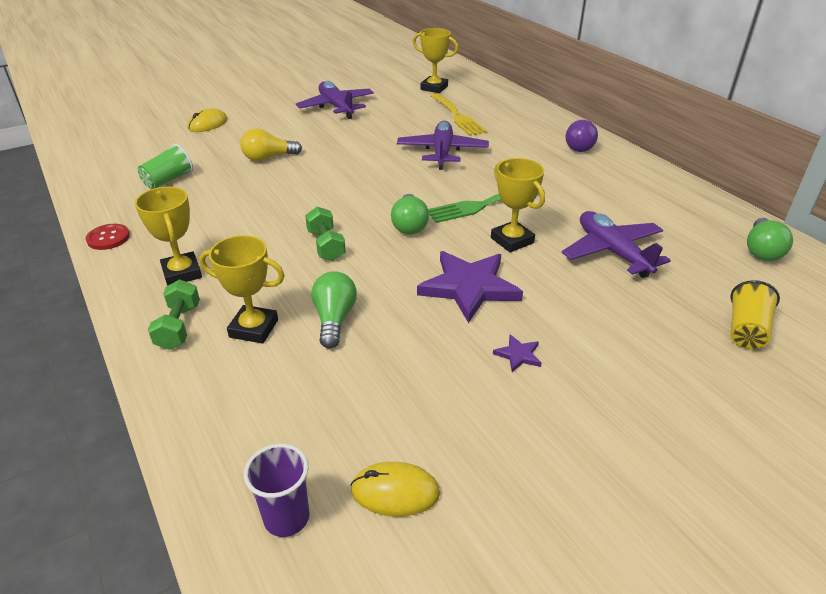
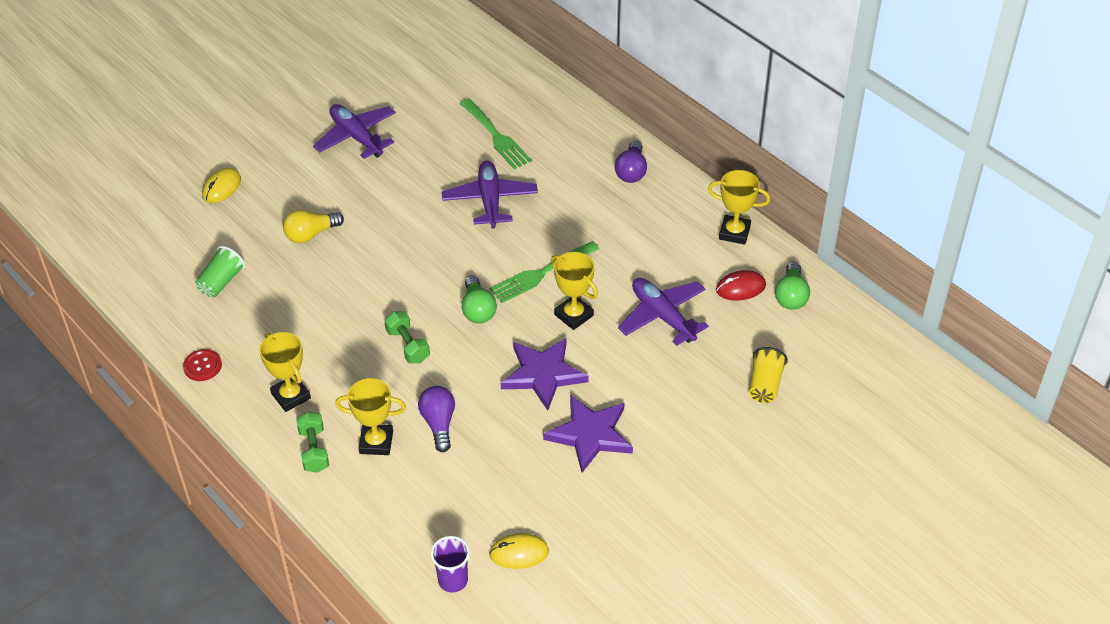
camera: 10 degrees left, 10 degrees up
green light bulb [311,272,357,349] -> purple light bulb [418,386,455,452]
yellow trophy [413,28,458,93] -> yellow trophy moved to [708,170,770,245]
yellow fork [431,93,487,136] -> green fork [460,98,532,169]
purple star [493,335,542,372] -> purple star [543,395,633,473], size x2.37
none -> red mouse [716,270,766,301]

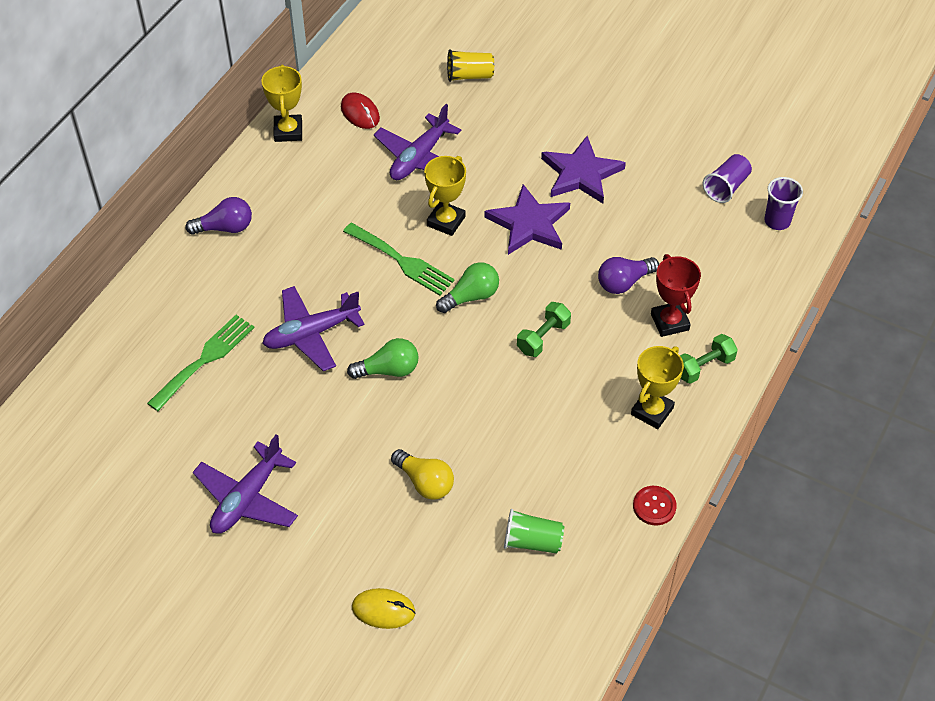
camera: 110 degrees left, 5 degrees up
yellow trophy [335,378,406,455] -> red trophy [651,254,701,337]
yellow mouse [489,533,549,569] -> purple cup [703,154,752,203]
green light bulb [775,262,810,310] -> green light bulb moved to [347,338,419,379]

